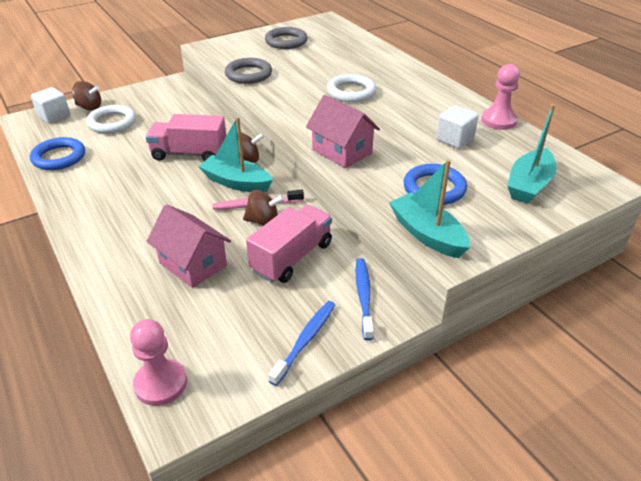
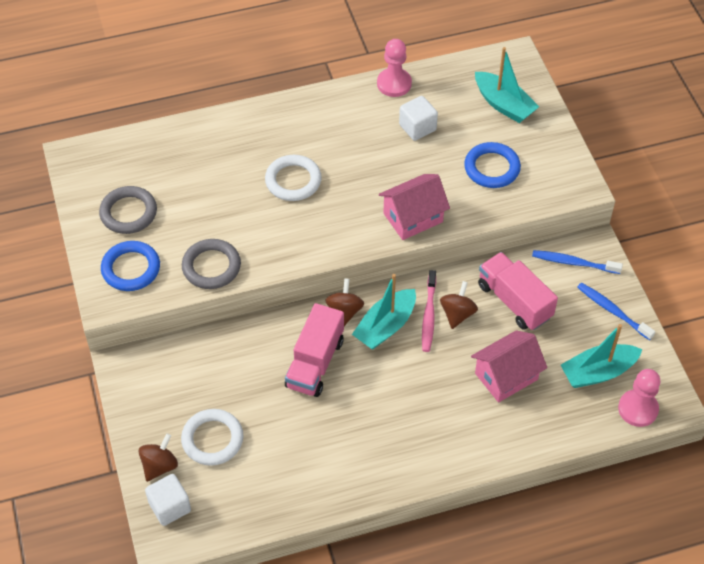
camera: 75 degrees left, 15 degrees up
blue ring [30,137,85,170] -> blue ring moved to [101,241,160,291]
turquoise boat [389,159,470,258] -> turquoise boat moved to [561,324,642,388]

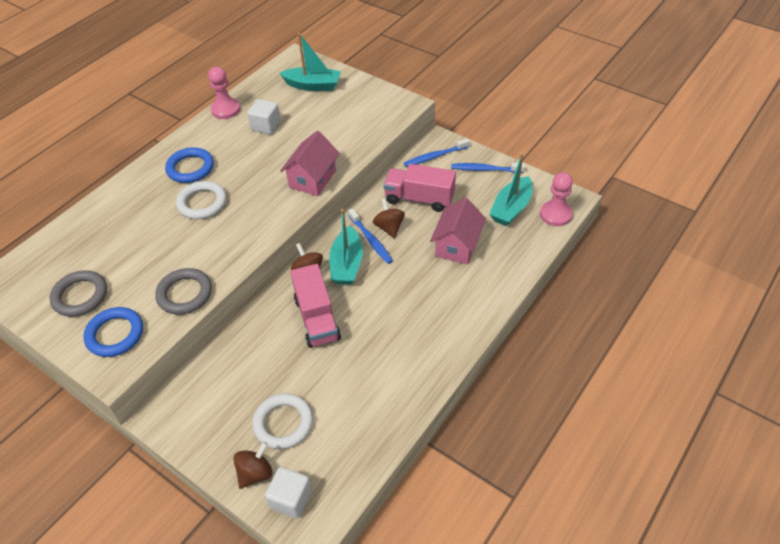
camera: 35 degrees left, 5 degrees down
brown spinning top [139,433,178,482] -> brown spinning top turned 45 degrees clockwise [233,442,273,489]
pink toothbrush [422,270,436,352] -> blue toothbrush [348,208,393,264]
blue ring [464,142,521,188] -> blue ring moved to [165,147,214,183]

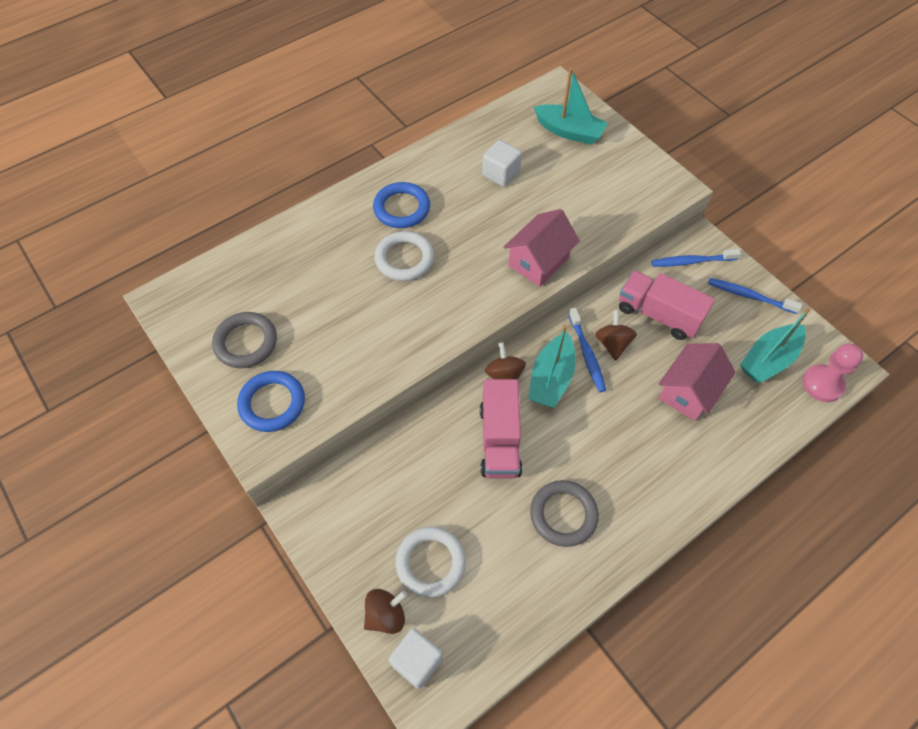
camera: 15 degrees right, 10 degrees up
grey ring [155,268,212,314] -> grey ring moved to [530,480,599,547]
pink pawn [208,67,240,119] -> none

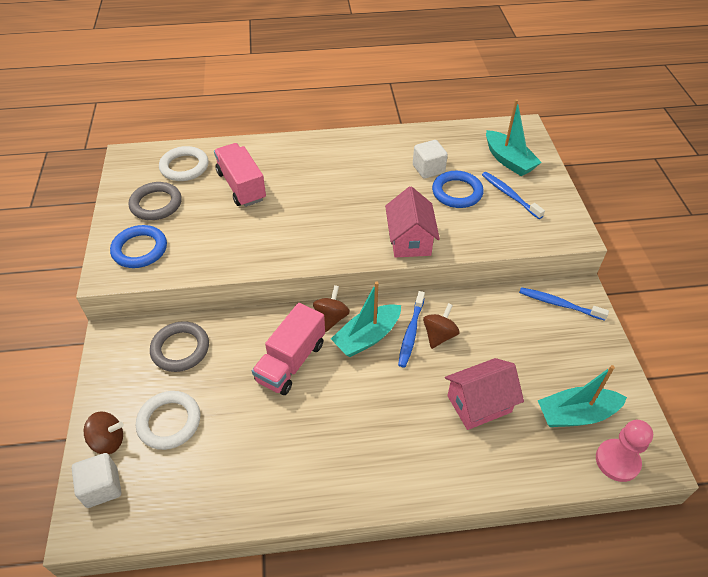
camera: 30 degrees right, 10 degrees down
blue ring [373,182,430,228] -> blue ring moved to [432,171,484,208]
white ring [374,231,434,281] -> white ring moved to [159,146,209,181]
pink house [503,209,580,287] -> pink house turned 75 degrees counterclockwise [385,186,440,258]
grey ring [530,480,599,547] -> grey ring moved to [150,321,209,372]
pink truck [619,270,715,340] -> pink truck moved to [214,143,266,207]
blue toothbrush [708,278,802,314] -> blue toothbrush moved to [482,172,545,219]

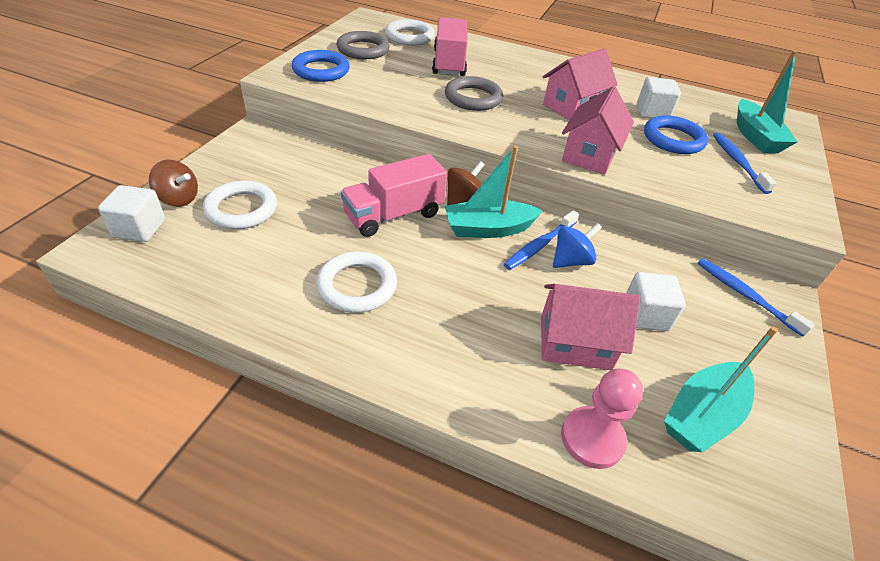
camera: 25 degrees right, 5 degrees down
grey ring [150,321,209,372] -> grey ring moved to [445,76,503,111]
brown spinning top [423,303,460,349] -> blue spinning top [553,223,602,268]
turquoise boat [538,365,627,427] -> turquoise boat turned 60 degrees counterclockwise [664,327,778,452]
pink pawn [596,420,653,482] -> pink pawn moved to [561,369,643,469]
none -> white ring [316,251,397,313]
none -> pink house [543,48,618,120]
none -> white cube [626,272,685,331]

